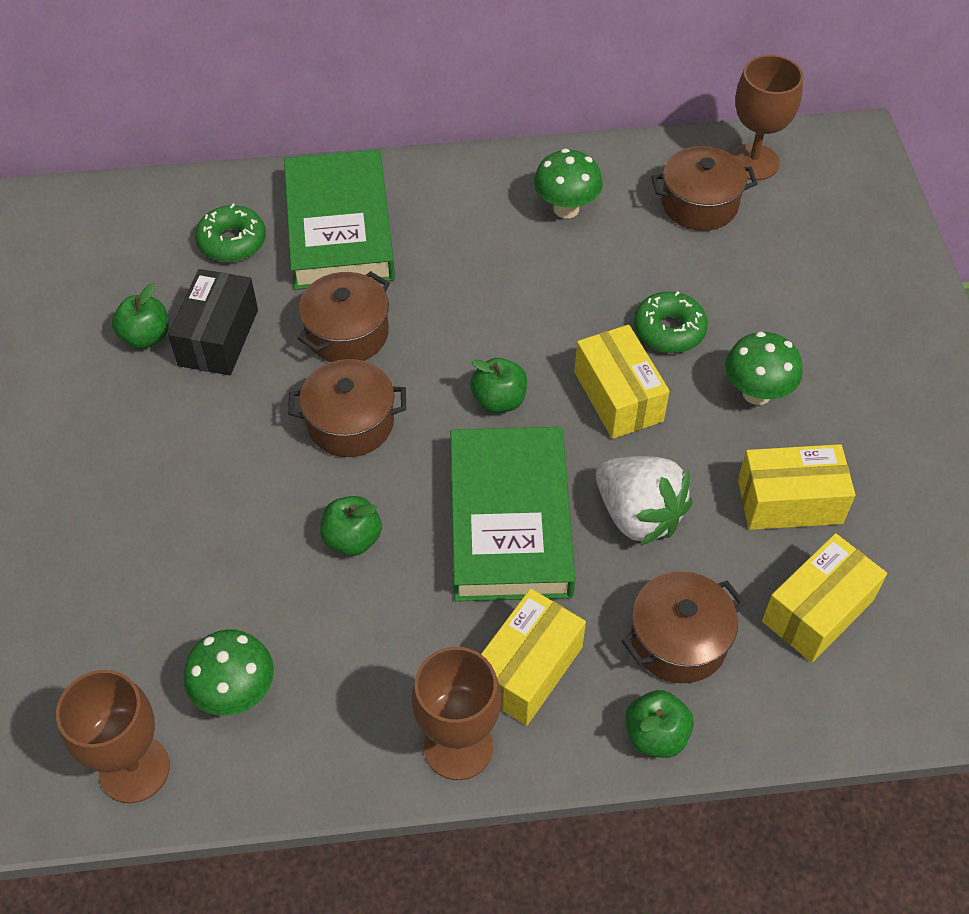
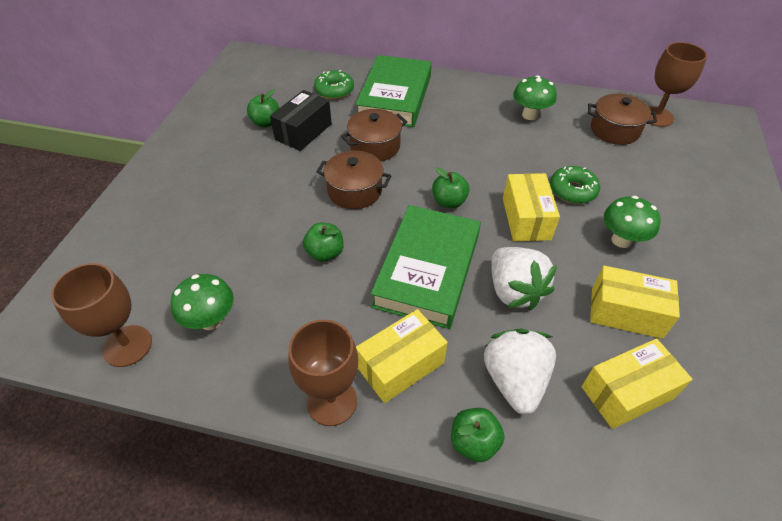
camera: 20 degrees right, 5 degrees down
brown pot [622,571,745,683] -> white strawberry [484,329,556,415]

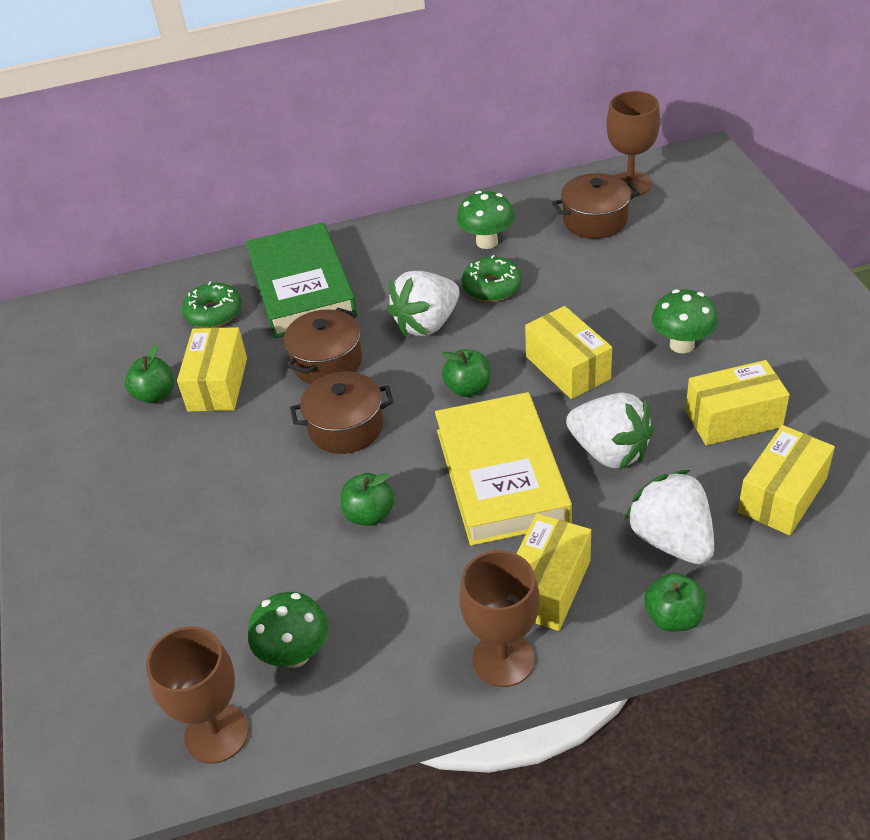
camera: 25 degrees left, 5 degrees down
black box [270,90,332,151] -> yellow box [177,327,247,411]
green book [371,205,481,329] -> yellow book [435,392,572,546]
green donut [550,166,600,204] -> green donut moved to [462,255,522,302]
none -> white strawberry [387,271,460,337]

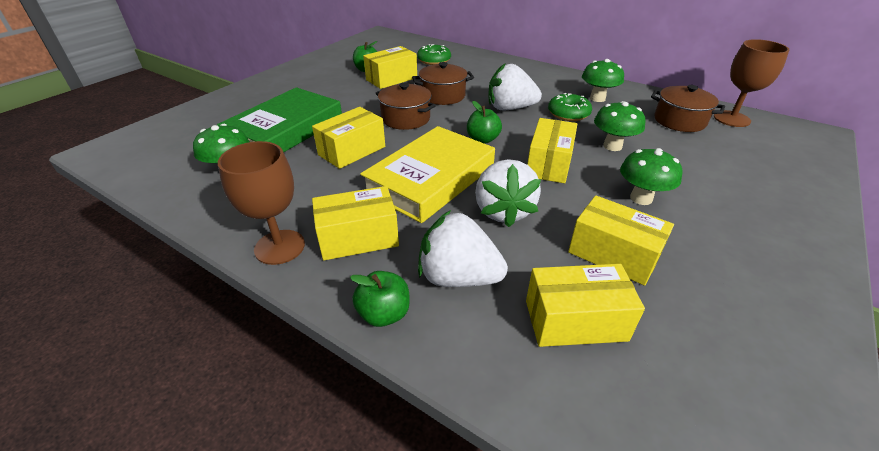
camera: 45 degrees right, 5 degrees down
brown goblet [146,626,249,764] -> none
green book [246,222,358,338] -> green book moved to [217,87,342,152]
green apple [340,473,394,526] -> yellow box [312,107,385,169]
white strawberry [625,470,714,564] -> white strawberry turned 90 degrees counterclockwise [418,210,508,287]
none -> green mushroom [594,101,645,151]

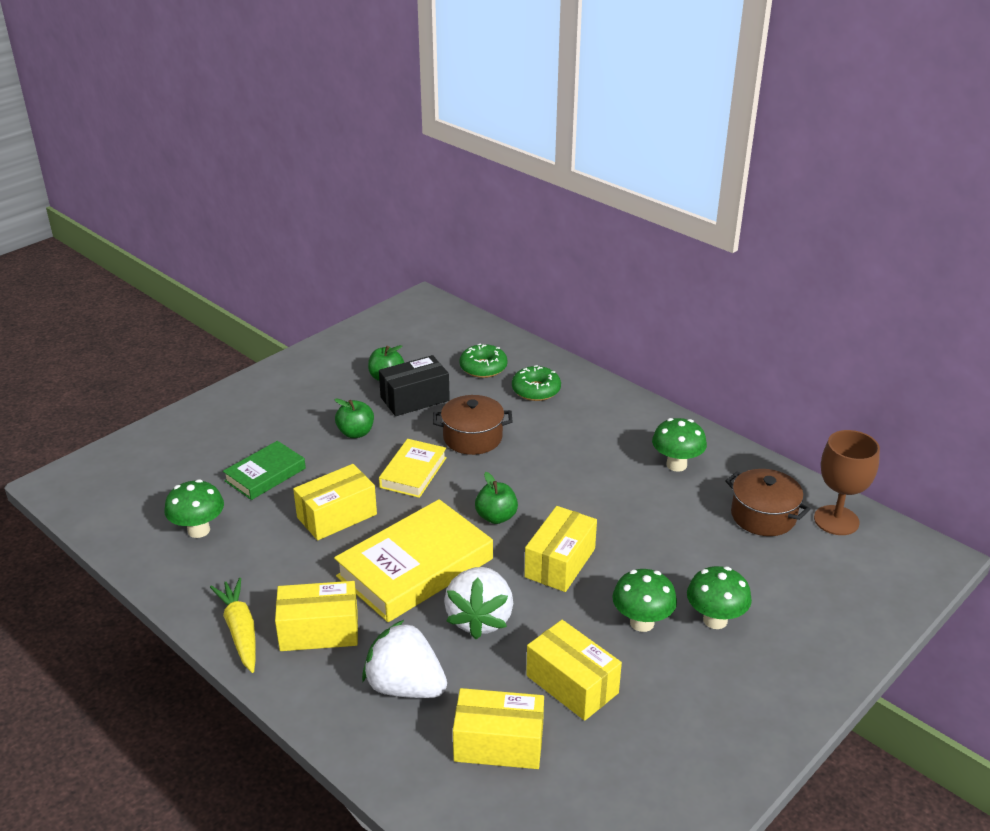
camera: 10 degrees right, 5 degrees down
green book [217,87,342,152] -> green book [223,441,306,500], size x0.56
brown goblet [218,141,305,265] -> yellow carrot [210,578,256,673]
green apple [350,271,410,327] -> green apple moved to [334,398,374,438]
yellow box [363,46,417,89] -> black box [379,355,450,416]
brown pot [376,83,436,130] -> yellow book [379,439,447,498]
white strawberry [488,63,542,110] -> none
green donut [548,93,592,121] -> green donut moved to [512,365,561,401]
green mushroom [594,101,645,151] -> green mushroom moved to [687,566,752,629]

